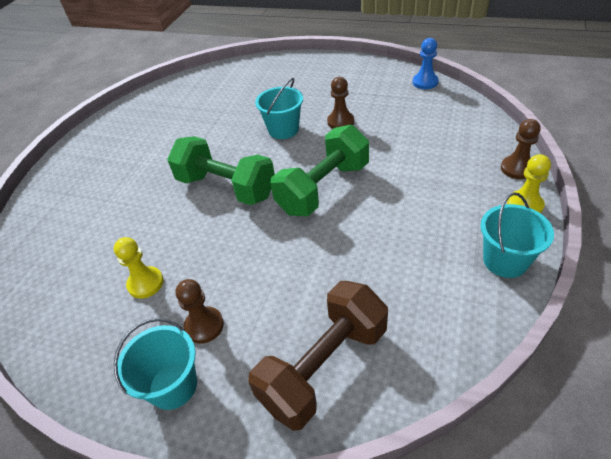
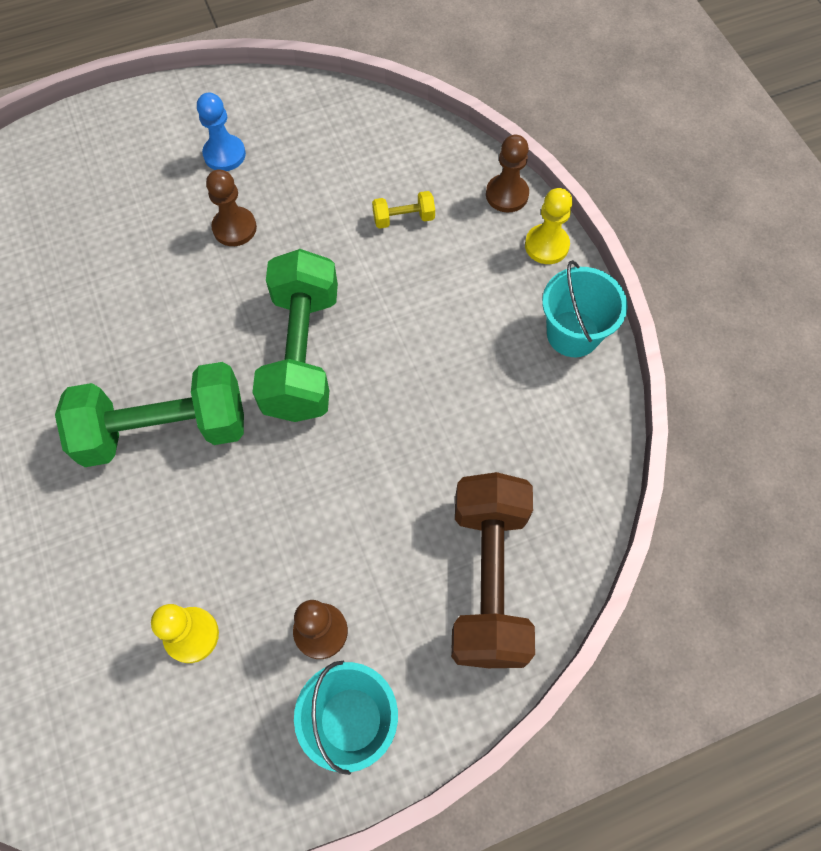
camera: 45 degrees left, 20 degrees up
turquoise bucket [255,78,303,139] -> none
blue pawn [413,38,439,89] -> blue pawn moved to [197,92,246,171]
none -> yellow dumbbell [372,191,435,229]

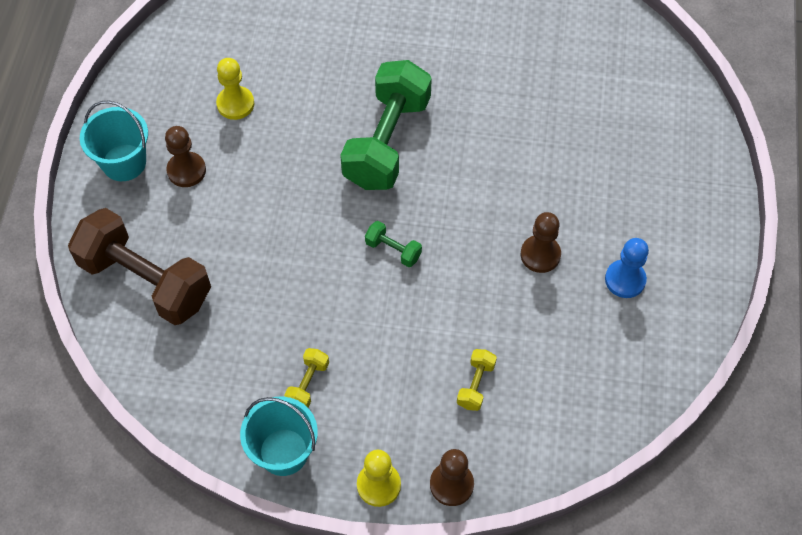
camera: 120 degrees right, 5 degrees down
green dumbbell [252,249,338,422] -> green dumbbell [365,221,422,267], size x0.41
none -> yellow dumbbell [284,348,329,407]

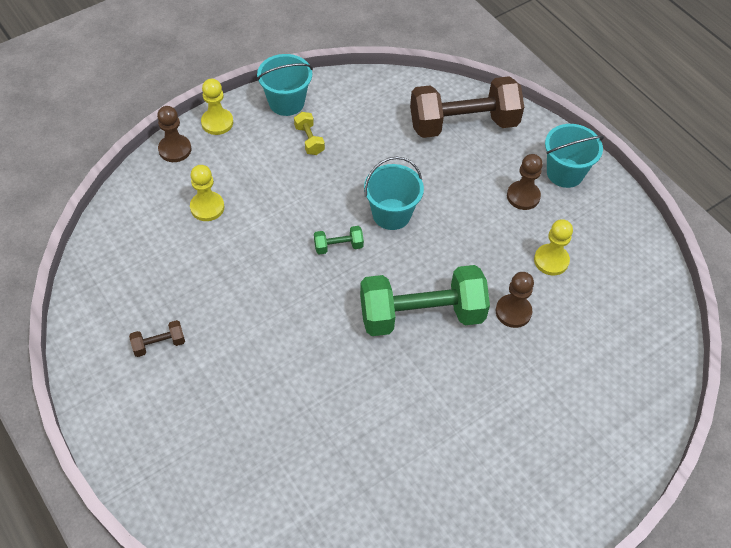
camera: 135 degrees right, 5 degrees down
green dumbbell [340,60,432,190] -> green dumbbell turned 75 degrees counterclockwise [360,265,490,336]
yellow dumbbell [457,349,497,411] -> yellow pawn [190,165,224,221]
brown pawn [521,212,561,273] -> brown pawn moved to [496,272,534,328]
blue pawn [605,238,649,298] -> brown dumbbell [129,320,185,357]
none -> turquoise bucket [364,157,424,230]

